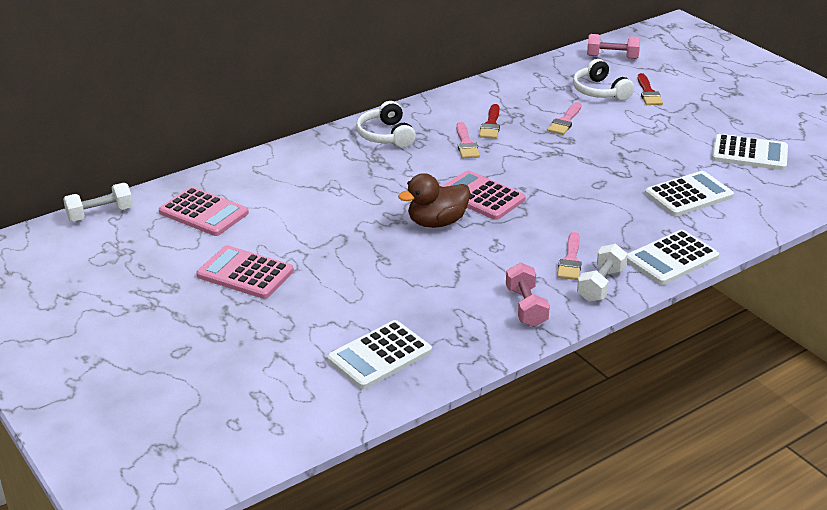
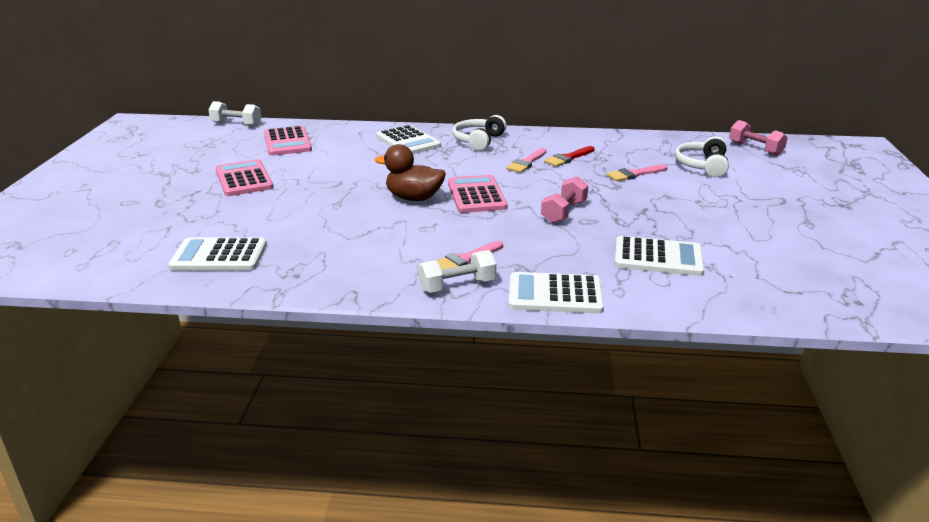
camera: 40 degrees right, 5 degrees down
pink dumbbell [506,262,550,327] -> pink dumbbell moved to [541,176,588,223]
red brush [637,73,663,105] -> none
white calculator [712,134,788,170] -> white calculator moved to [376,125,441,154]

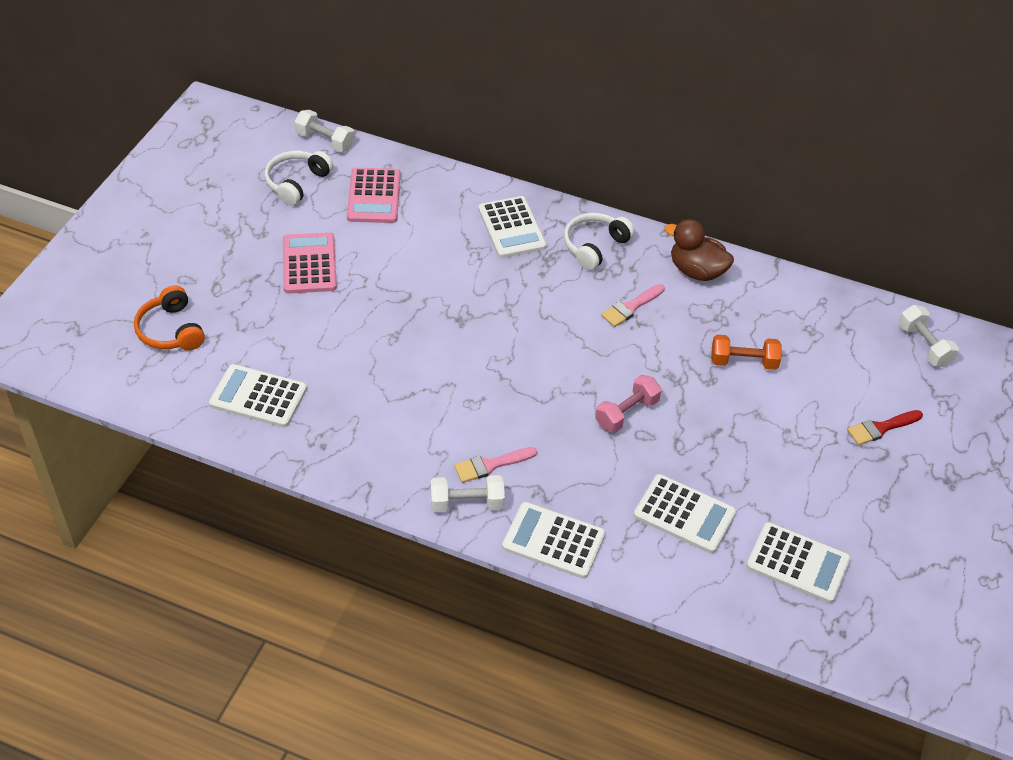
camera: 15 degrees right, 20 degrees up
brown duck [375,144,446,201] -> brown duck moved to [664,219,734,281]
pink calculator [448,175,507,213] -> none
red brush [544,146,595,167] -> red brush moved to [847,410,923,445]
pink brush [607,164,668,181] -> orange dumbbell [711,335,782,370]
white headphones [675,137,729,177] -> white headphones moved to [265,150,333,206]
pink dumbbell [729,120,788,156] -> white dumbbell [899,305,959,367]
none -> orange headphones [134,286,205,350]
none -> white calculator [746,522,851,603]

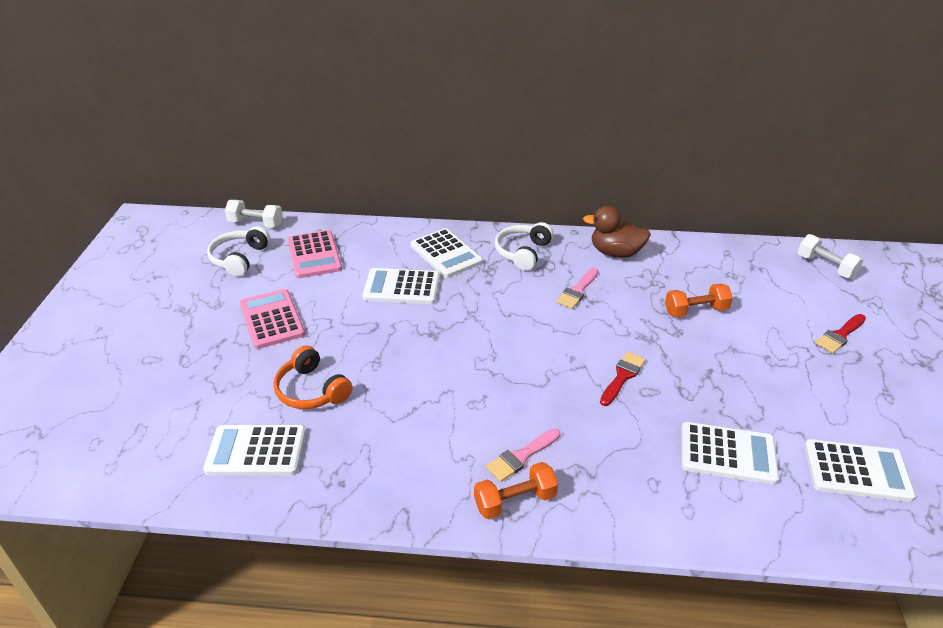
camera: 15 degrees left, 10 degrees down
orange headphones [134,286,205,350] -> orange headphones moved to [273,345,352,409]
white dumbbell [431,475,505,512] -> orange dumbbell [474,462,558,520]
white calculator [502,502,605,579] -> white calculator moved to [362,268,440,304]
pink dumbbell [595,375,662,433] -> red brush [600,351,646,406]

